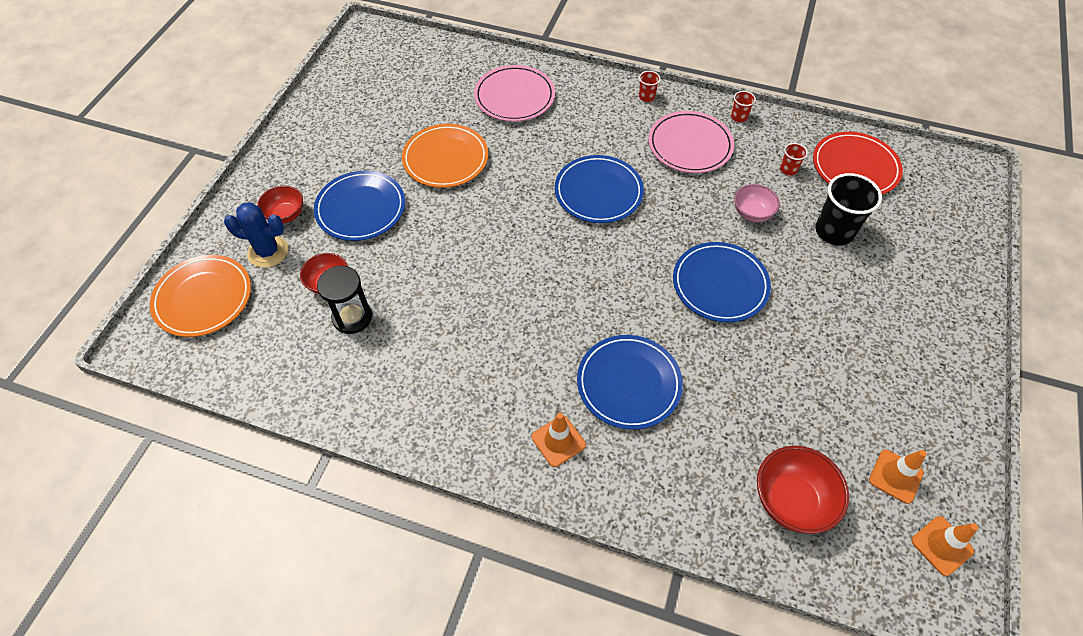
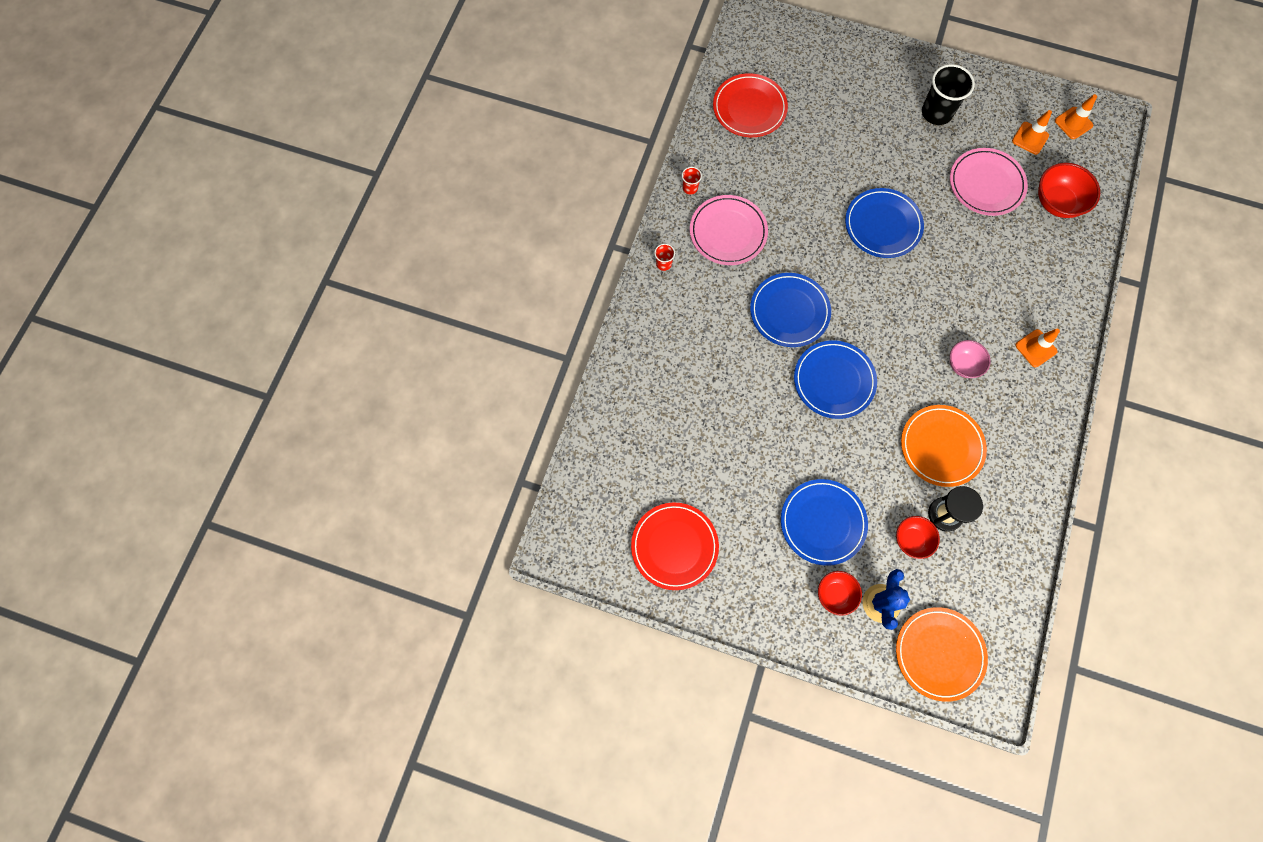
camera: 90 degrees left, 15 degrees up
orange plate [402,124,488,188] -> orange plate moved to [901,405,987,487]
pink plate [474,65,555,122] -> pink plate moved to [950,148,1028,216]
blue plate [577,335,683,430] -> blue plate moved to [794,340,877,419]
pink bowl [734,184,780,222] -> pink bowl moved to [950,340,991,378]
red cup [780,143,808,175] -> none
black cup [815,173,882,245] -> black cup moved to [922,64,975,125]
none -> red plate [631,502,719,590]

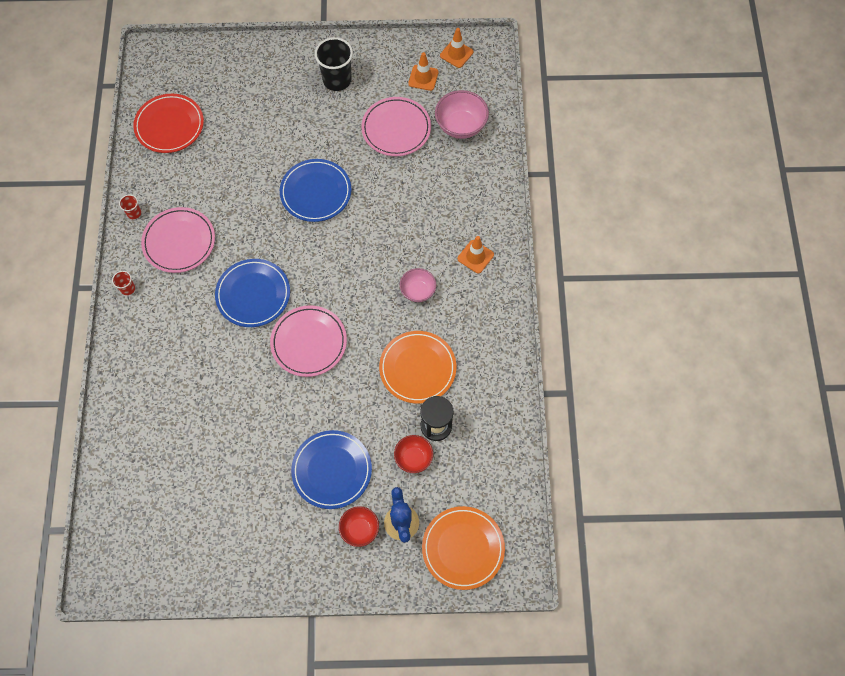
camera: 20 degrees left, 5 degrees down
red plate [631,502,719,590] -> none
blue plate [794,340,877,419] -> pink plate [270,305,347,377]
red bowl [1038,162,1100,218] -> pink bowl [435,90,489,139]

